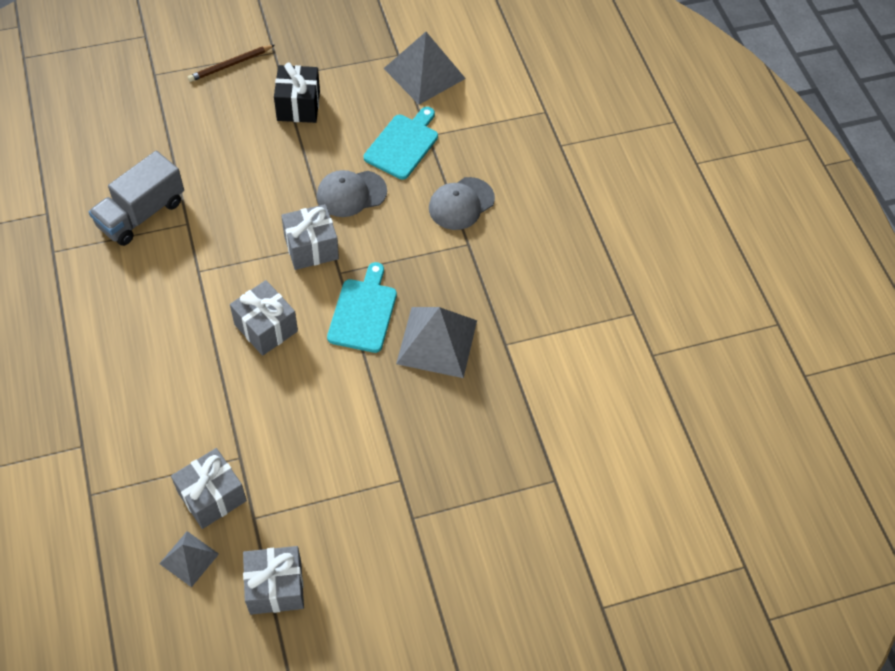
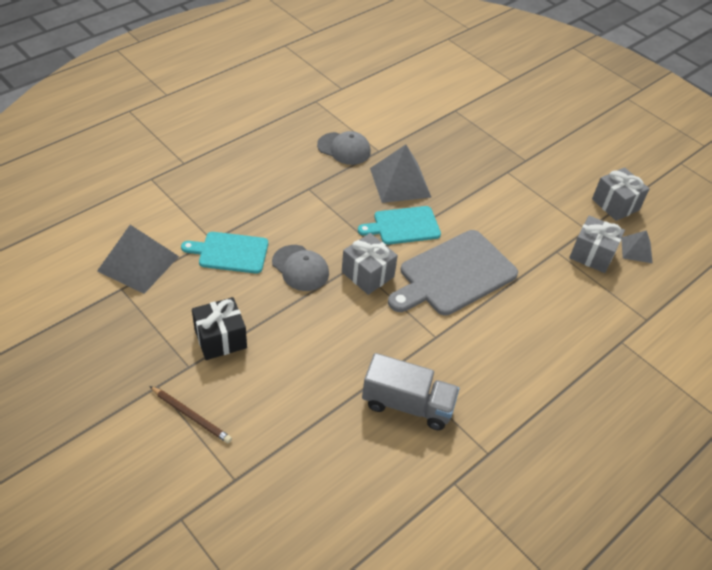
camera: 115 degrees left, 10 degrees down
grey gift [230,280,298,356] -> grey cutting board [388,230,518,316]
grey cap [429,177,495,230] -> grey cap moved to [317,131,371,165]

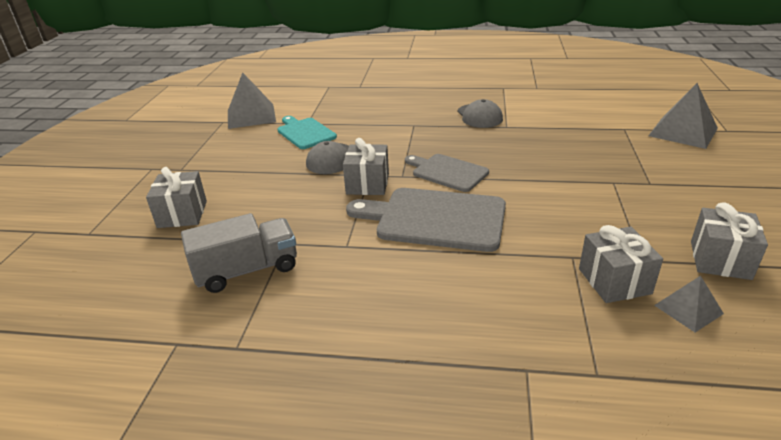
camera: 55 degrees right, 15 degrees down
brown pencil [149,386,232,443] -> none
black gift [192,297,247,360] -> none
turquoise cutting board [358,206,441,245] -> grey cutting board [405,154,489,192]
grey truck [362,353,459,430] -> grey truck turned 90 degrees counterclockwise [181,213,297,293]
grey pyramid [370,144,432,203] -> grey pyramid moved to [648,83,718,149]
none -> grey gift [146,167,207,228]

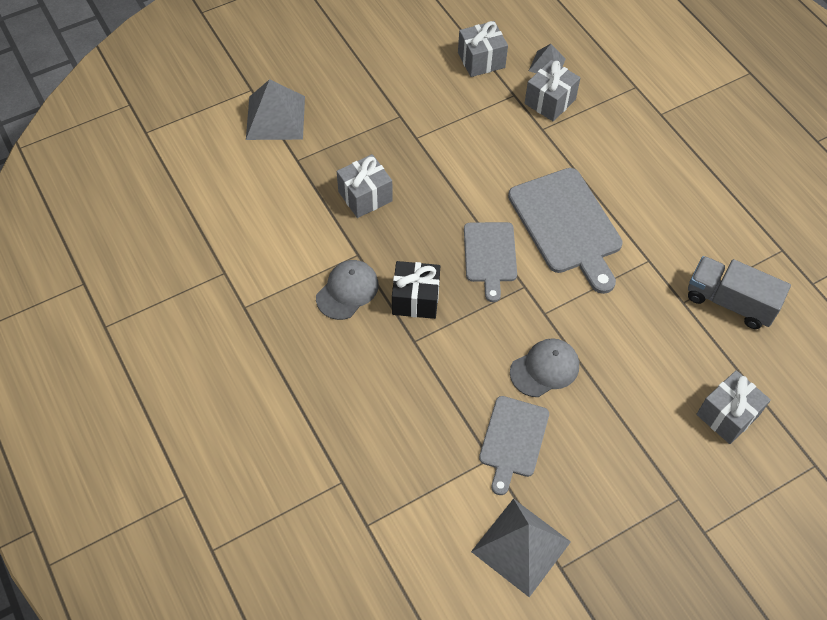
camera: 130 degrees left, 25 degrees up
turquoise cutting board [278,116,337,149] -> grey cutting board [479,396,549,495]
grey gift [343,138,389,195] -> grey gift moved to [337,154,393,218]
none -> black gift [392,261,440,319]

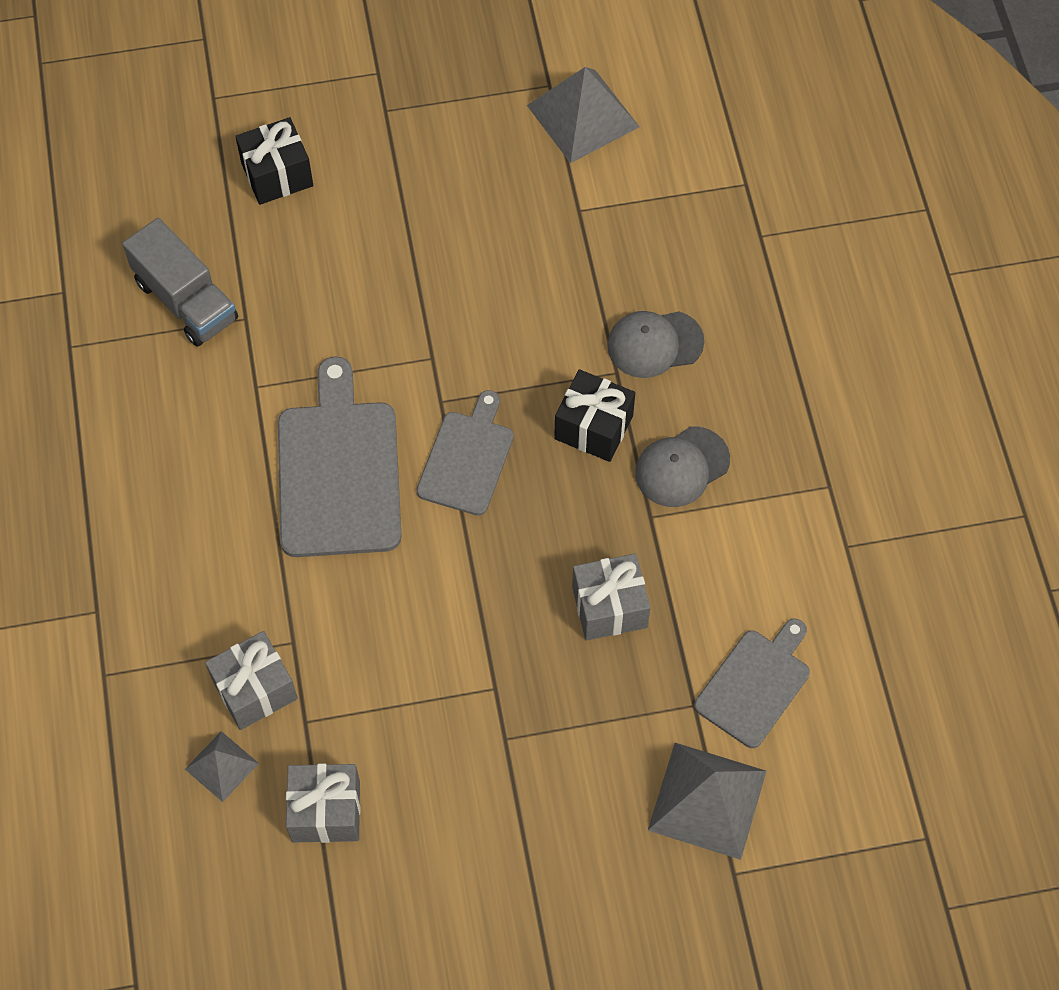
camera: 160 degrees left, 5 degrees up
grey cutting board [479,396,549,495] -> grey cutting board moved to [694,619,810,748]
grey cap [510,338,579,397] -> grey cap moved to [607,311,704,378]
grey gift [696,370,771,444] -> black gift [235,117,313,205]

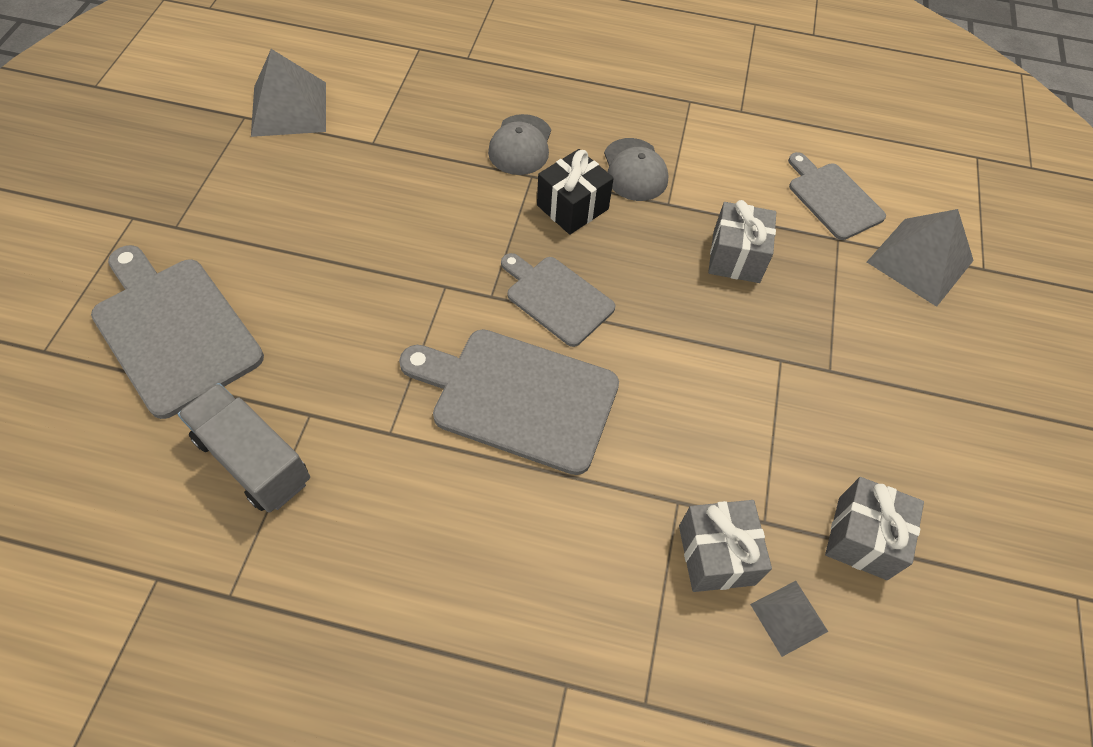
camera: 70 degrees left, 5 degrees down
grey truck [122,218,238,347] -> grey truck turned 120 degrees counterclockwise [178,383,310,512]
black gift [235,117,313,205] -> grey cutting board [91,245,264,419]

